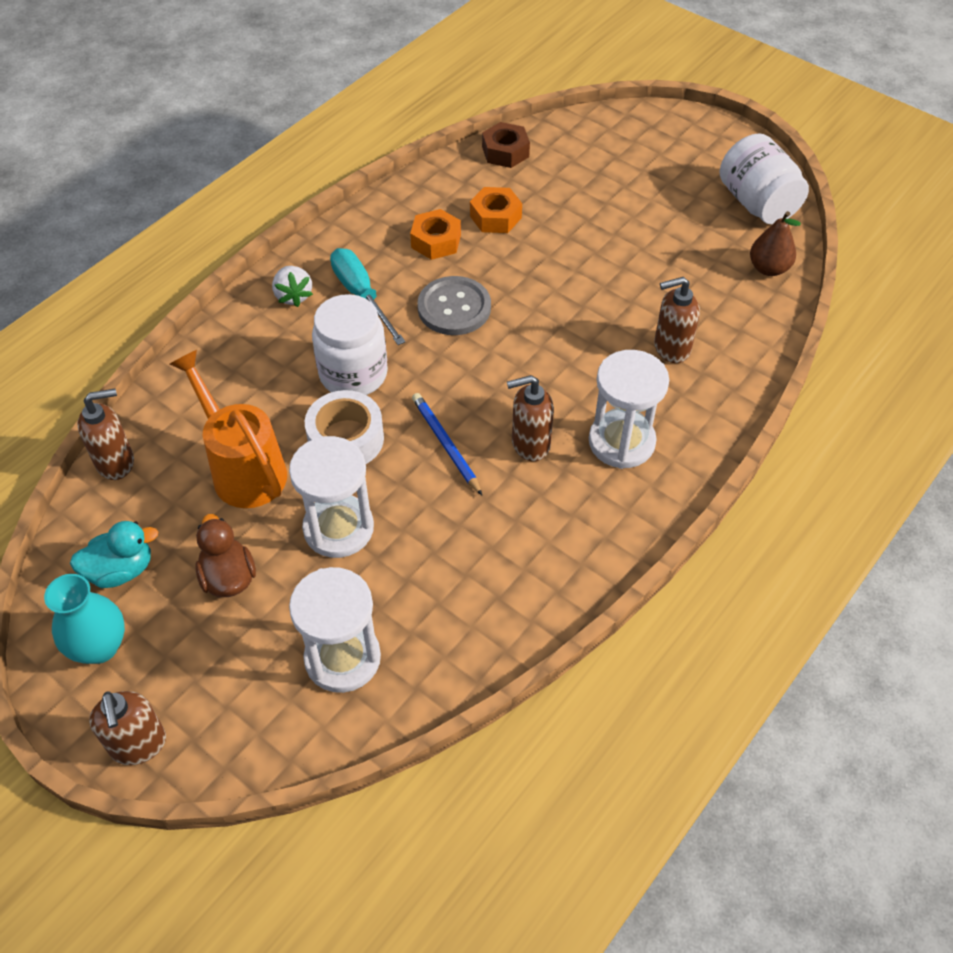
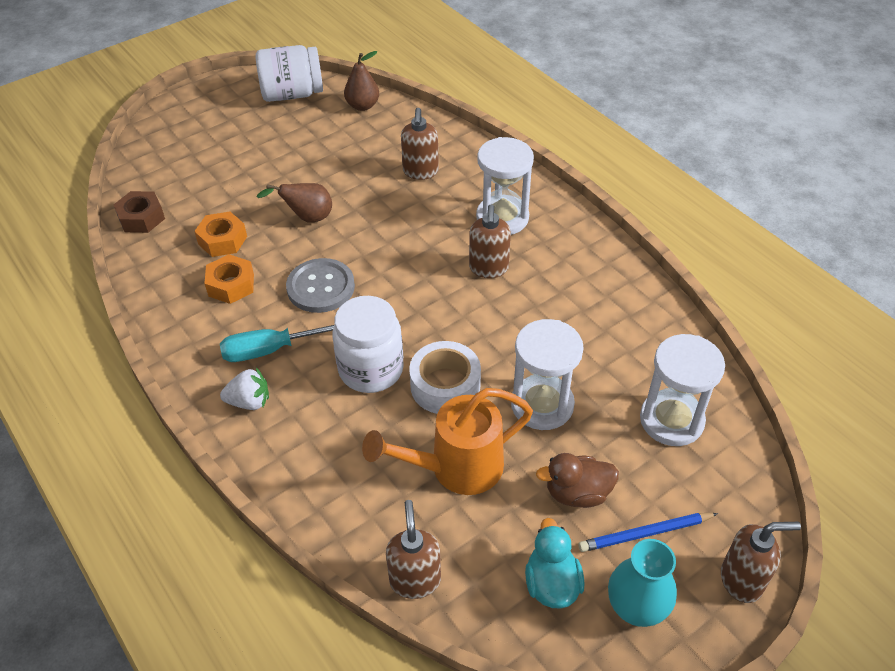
camera: 75 degrees left, 5 degrees down
blue pencil [412,393,482,495] -> blue pencil moved to [578,513,718,552]
none -> brown pear [256,183,332,223]

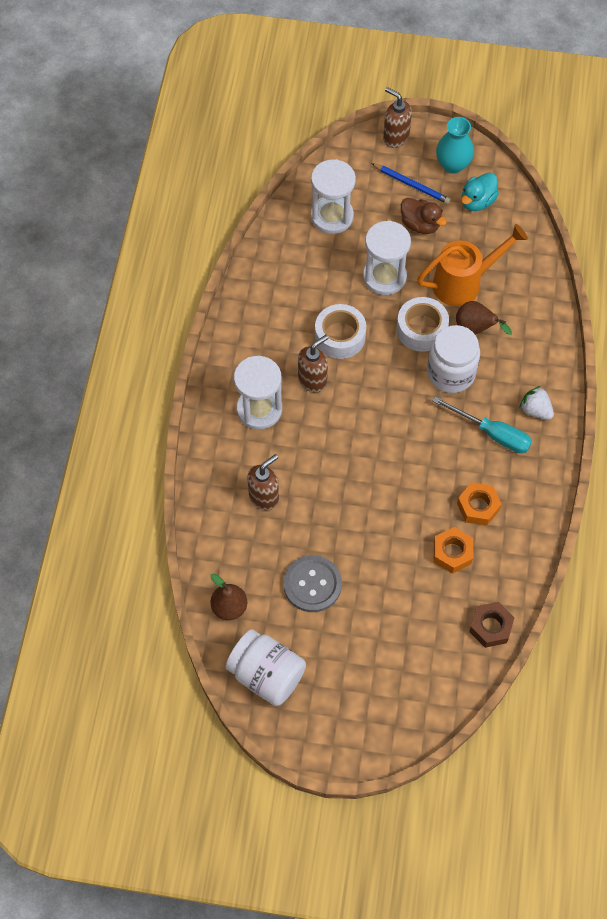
camera: 135 degrees left, 15 degrees up
brown pear [256,183,332,223] -> brown pear moved to [456,301,512,335]
grey button [286,258,355,313] -> grey button moved to [284,555,342,612]
orange watering can [362,388,533,495] -> orange watering can turned 45 degrees counterclockwise [417,224,528,306]
brown soap dispenser [386,500,441,599] -> none
none -> white tape [315,304,366,359]

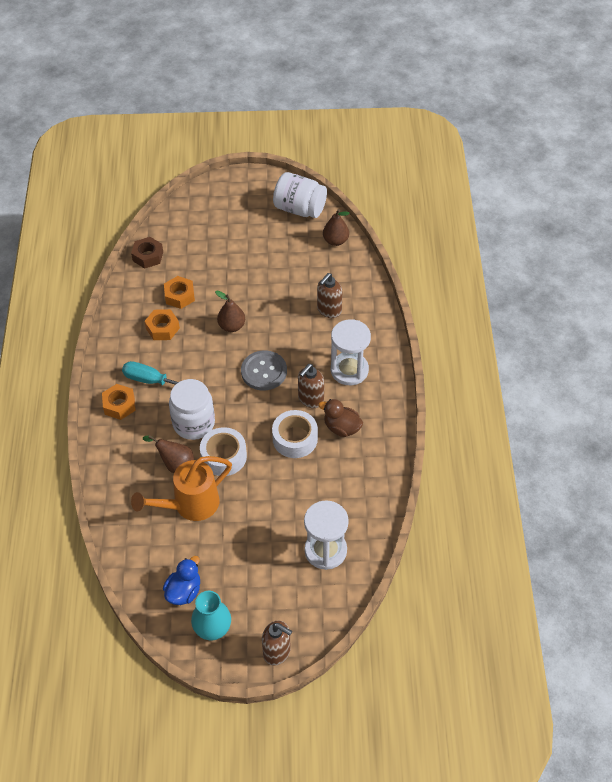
camera: 170 degrees right, 10 degrees down
grey button [284,555,342,612] -> grey button moved to [241,350,287,391]
white hourglass [363,221,411,295] -> none
blue pencil [371,163,451,204] -> none
brown duck [401,198,447,234] -> brown duck moved to [318,399,363,437]
turquoise duck [461,172,499,211] -> blue duck [163,556,200,605]
white strawberry [519,386,554,420] -> orange nut [102,384,136,420]
none -> brown pear [215,290,245,332]

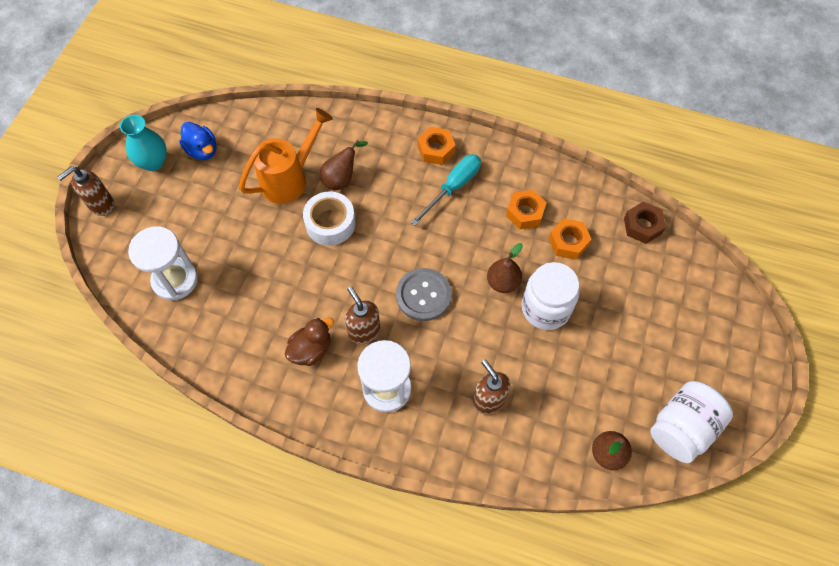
camera: 110 degrees right, 10 degrees up
orange watering can [131,456,232,521] -> orange watering can turned 60 degrees clockwise [239,108,333,204]
white jar [169,379,215,440] -> white jar moved to [521,262,580,330]
white tape [272,410,318,458] -> none

